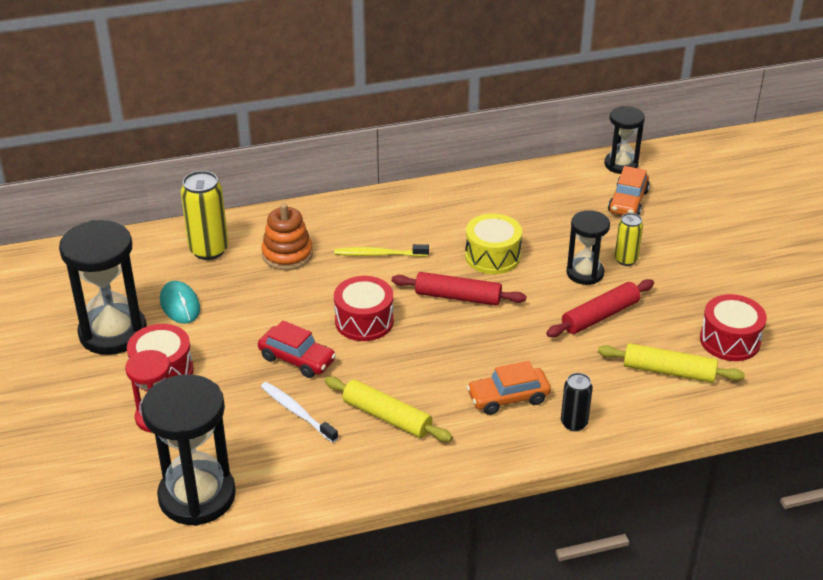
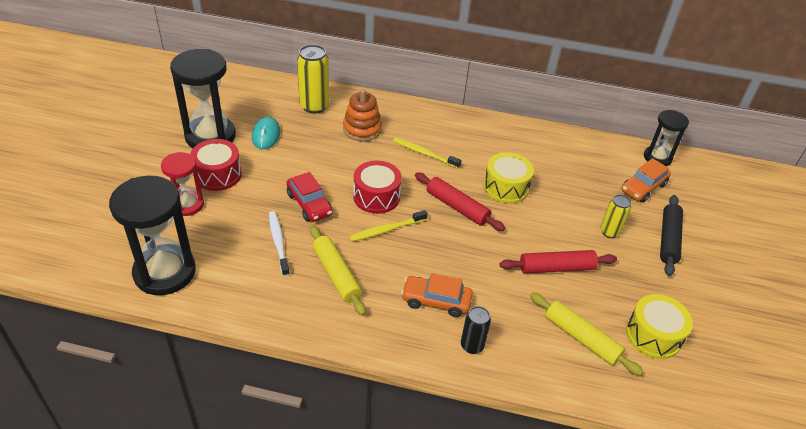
camera: 25 degrees right, 5 degrees up
black hourglass [566,210,610,285] -> none
red drum [700,294,767,361] -> yellow drum [626,294,693,359]
none -> yellow toothbrush [349,210,428,242]
none -> black rolling pin [660,195,683,276]

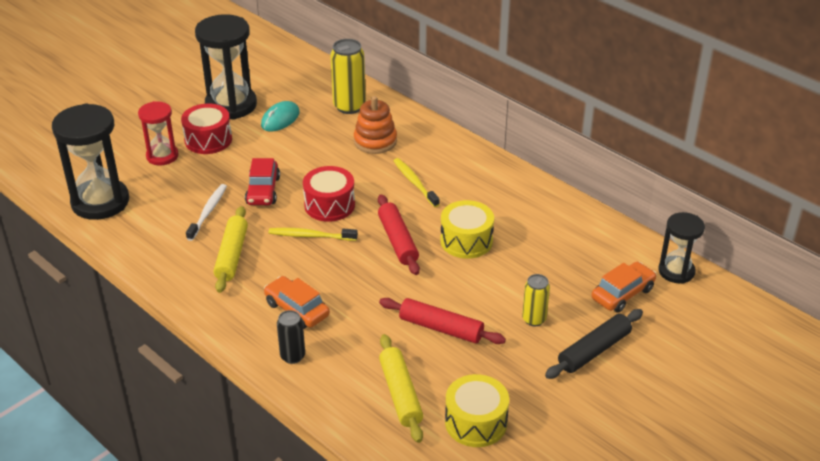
camera: 35 degrees right, 5 degrees down
orange car [622,158,671,202] -> orange car turned 150 degrees clockwise [591,262,657,313]

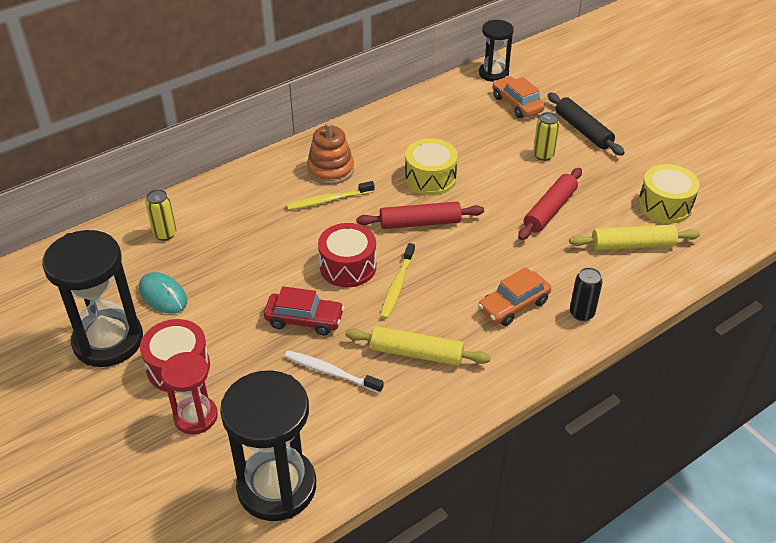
camera: 80 degrees left, 5 degrees up
yellow can [330,39,366,114] -> yellow can [145,189,177,241], size x0.60
orange stacking toy [354,96,397,154] -> orange stacking toy moved to [307,122,354,185]

